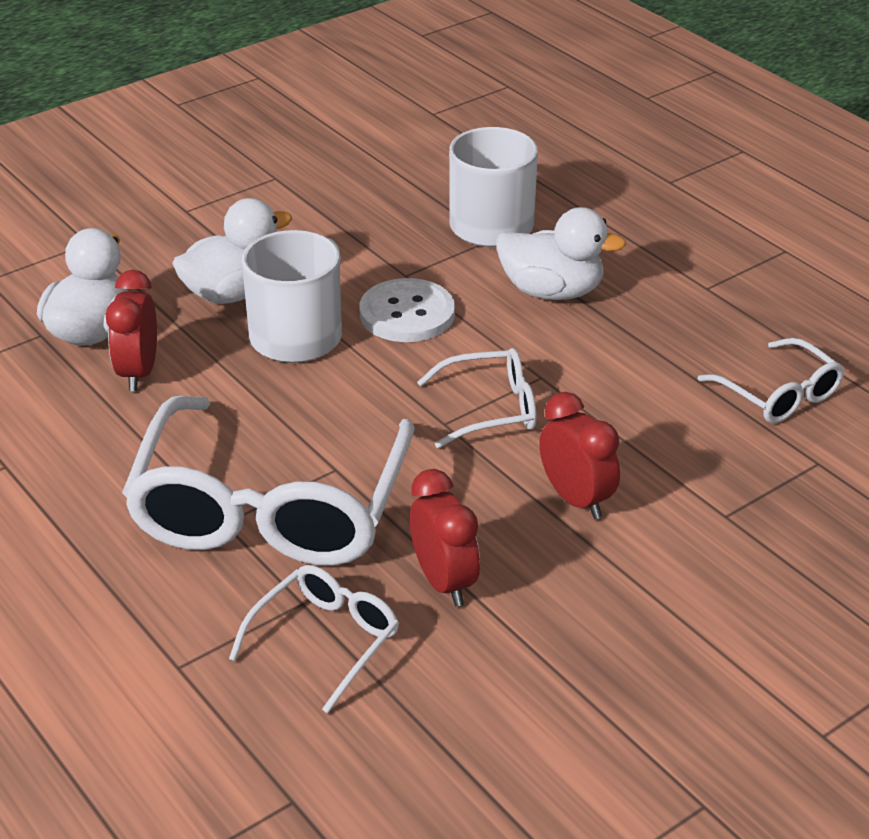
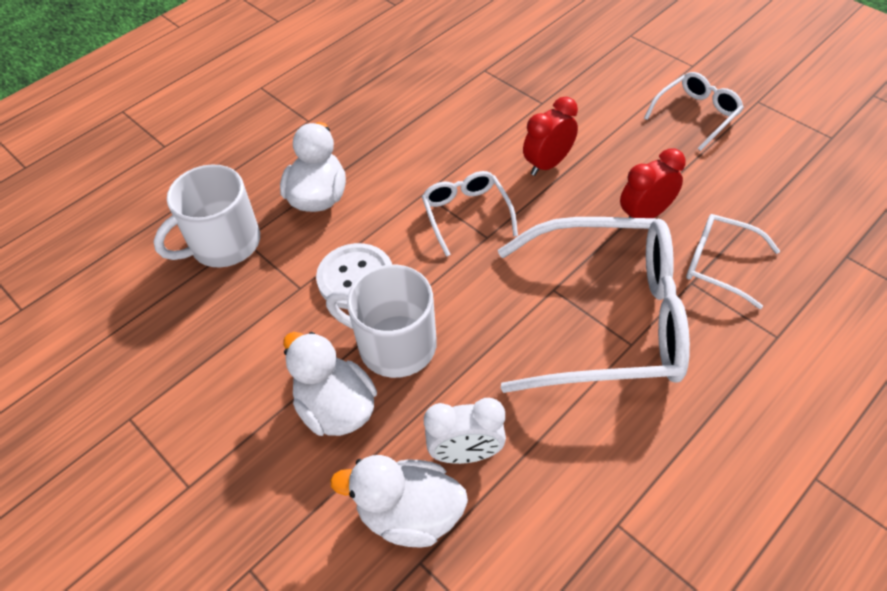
camera: 95 degrees left, 15 degrees up
red clock [106,270,157,391] -> white clock [424,398,506,464]
white glasses [698,338,844,423] -> white glasses moved to [644,72,744,151]

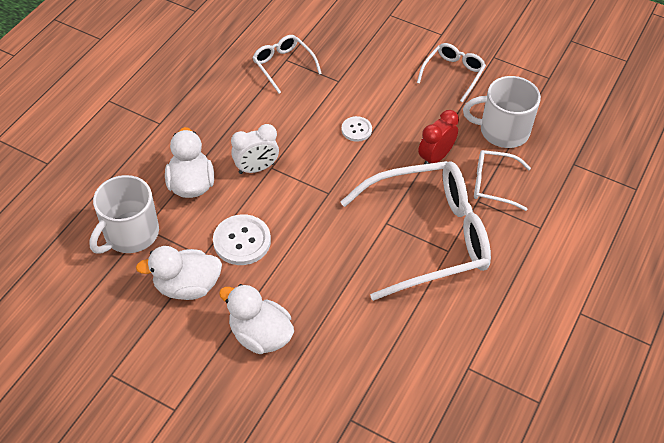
camera: 20 degrees left, 0 degrees up
white mug [326,265,437,378] -> white mug moved to [463,76,541,148]
white duck [330,455,468,548] -> white duck moved to [136,246,222,300]
white glasses [422,171,518,257] -> white glasses moved to [253,35,322,93]
white clock [424,398,506,464] -> white clock moved to [231,124,279,174]
red clock [523,97,578,176] -> white button [341,116,372,142]

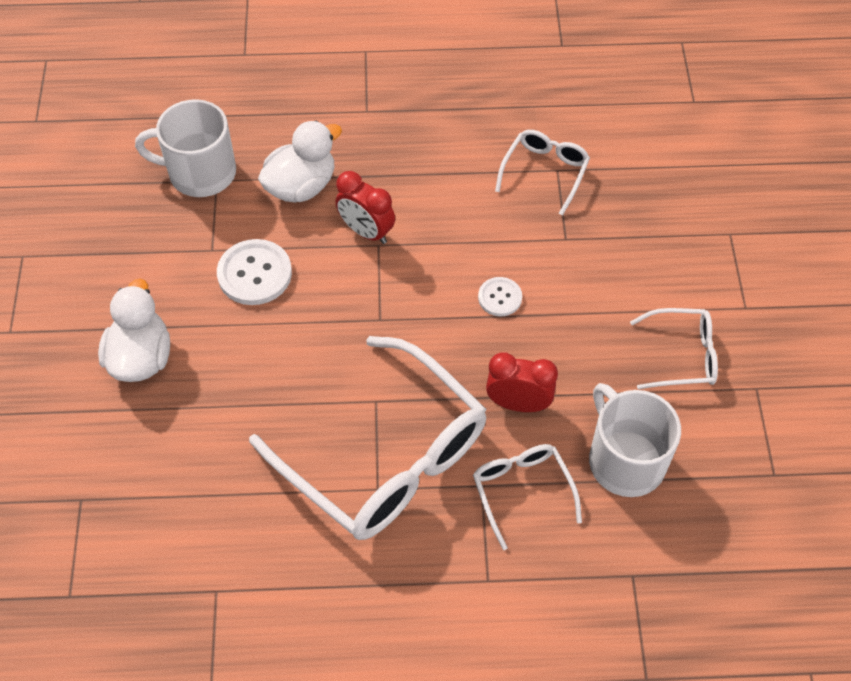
camera: 60 degrees right, 5 degrees up
white duck [136,246,222,300] -> none
white clock [231,124,279,174] -> red clock [335,171,395,244]

